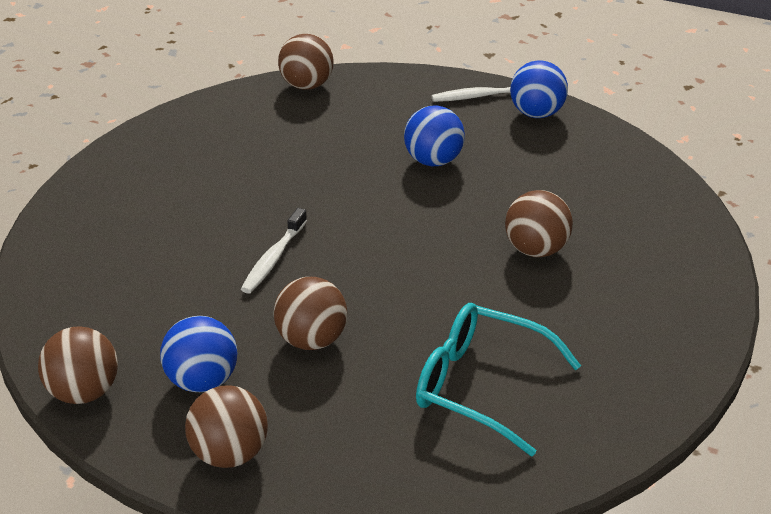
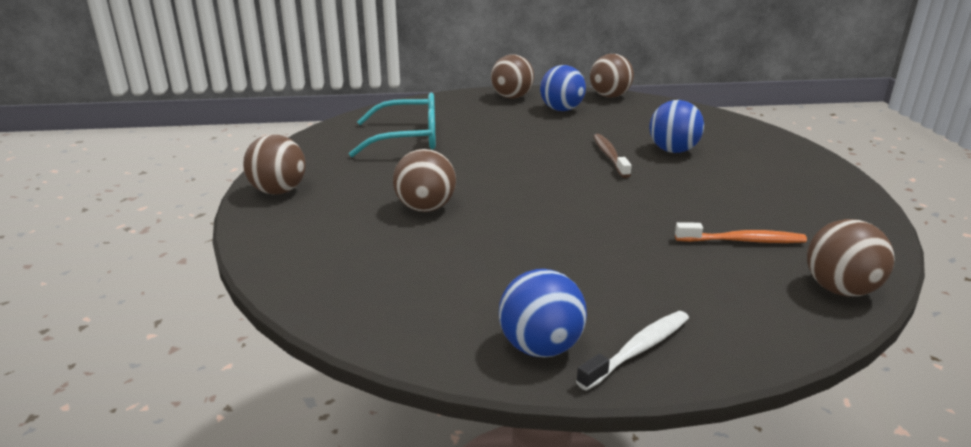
camera: 150 degrees right, 10 degrees down
white toothbrush [241,208,307,294] -> brown toothbrush [593,134,632,178]
brown ball [273,277,347,350] -> brown ball moved to [243,134,306,195]
blue ball [404,105,465,166] -> blue ball moved to [649,100,704,153]
none -> orange toothbrush [675,222,807,243]

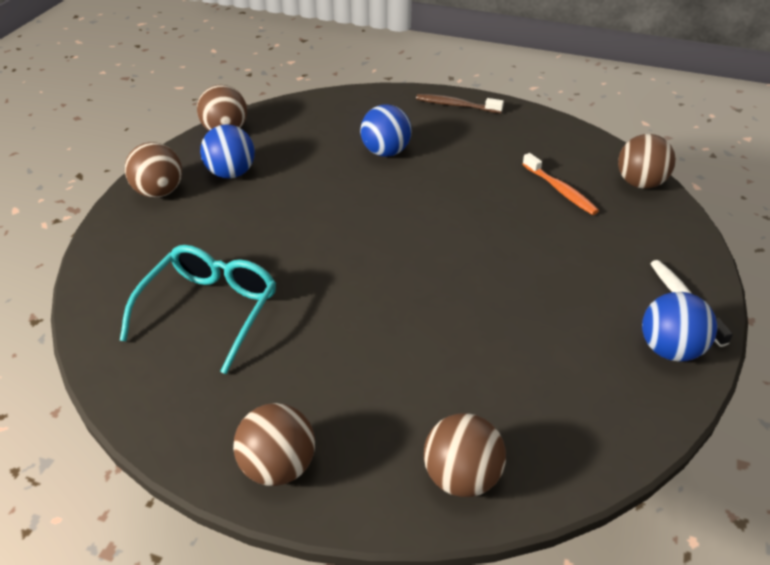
camera: 65 degrees left, 15 degrees up
brown ball [393,149,456,212] -> brown ball moved to [424,413,506,497]
brown toothbrush [593,134,632,178] -> brown toothbrush moved to [416,94,504,113]
orange toothbrush [675,222,807,243] -> orange toothbrush turned 120 degrees clockwise [522,153,599,215]

